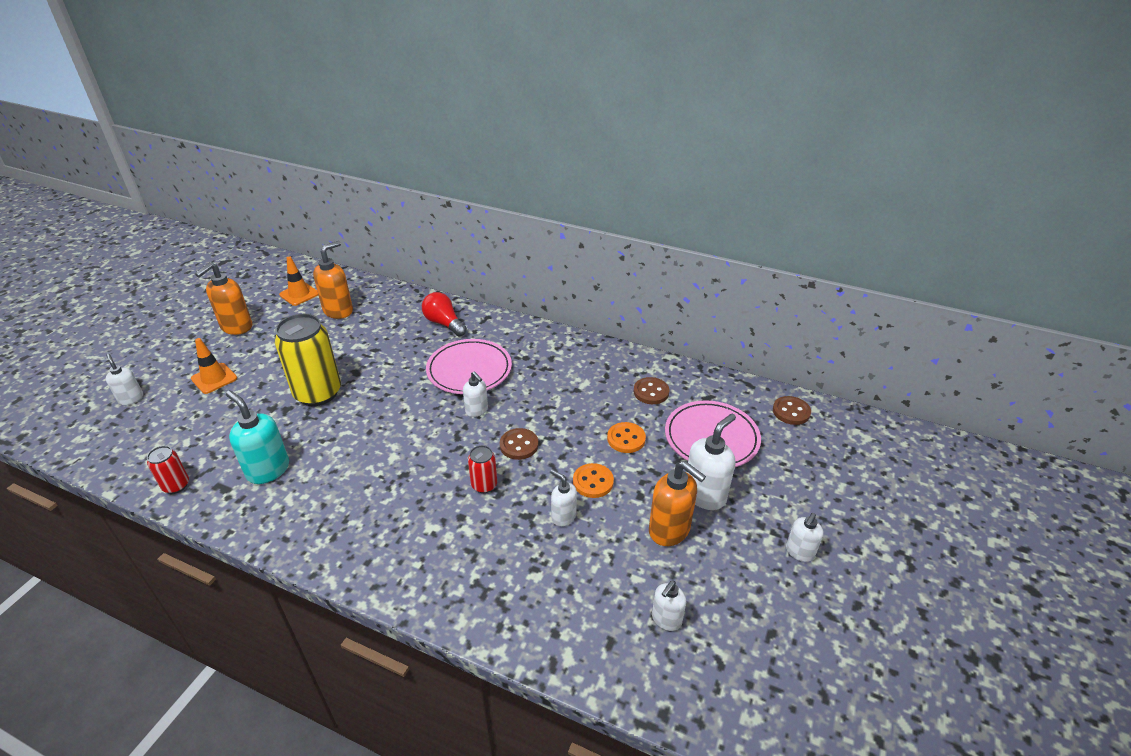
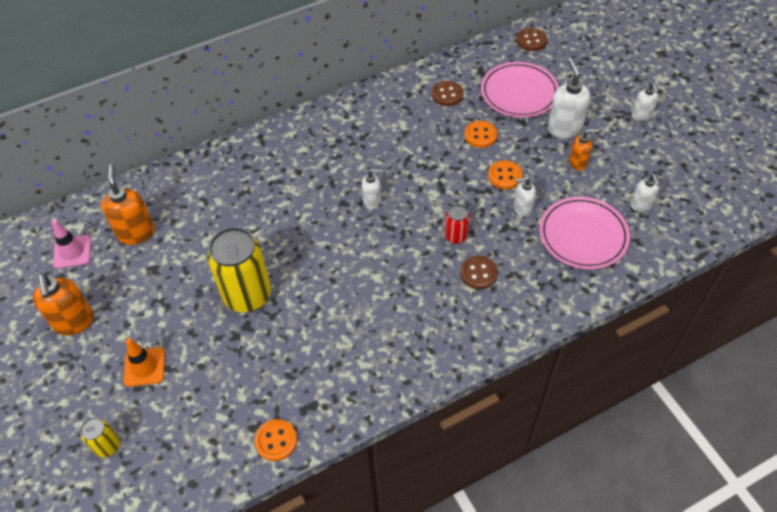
camera: 50 degrees left, 15 degrees up
white soap dispenser [106,354,143,405] -> yellow can [80,417,120,458]
red can [147,446,189,494] -> orange button [255,419,297,461]
turquoise soap dispenser [226,390,289,484] -> none
orange traffic cone [279,256,318,306] -> pink traffic cone [51,220,91,269]
red light bulb [422,292,467,336] -> none
pink plate [426,339,512,394] -> pink plate moved to [540,197,630,270]
brown button [500,428,538,460] -> brown button moved to [460,256,498,289]
orange soap dispenser [649,461,706,546] -> orange soap dispenser [569,129,599,171], size x0.60

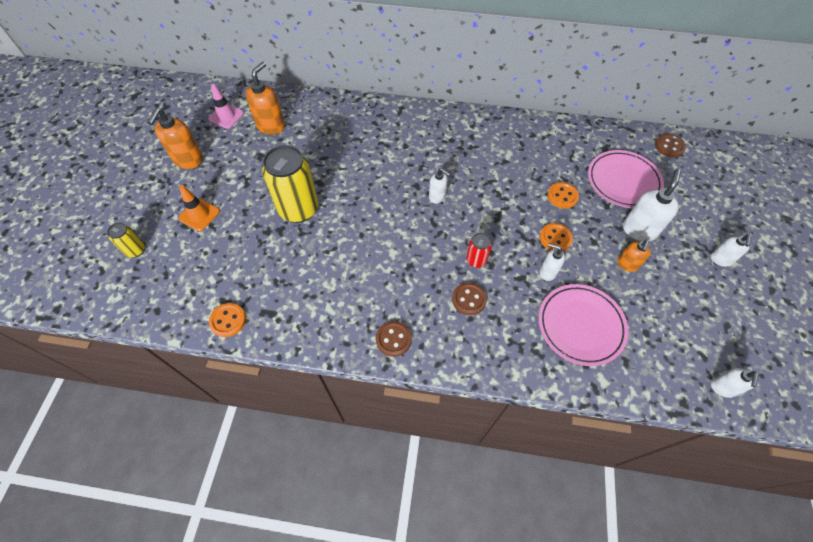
camera: 35 degrees right, 5 degrees up
brown button [432,81,463,106] -> brown button moved to [376,321,412,357]
orange soap dispenser [569,129,599,171] -> orange soap dispenser turned 90 degrees clockwise [618,240,651,272]
white soap dispenser [630,174,660,212] -> white soap dispenser moved to [711,368,758,398]

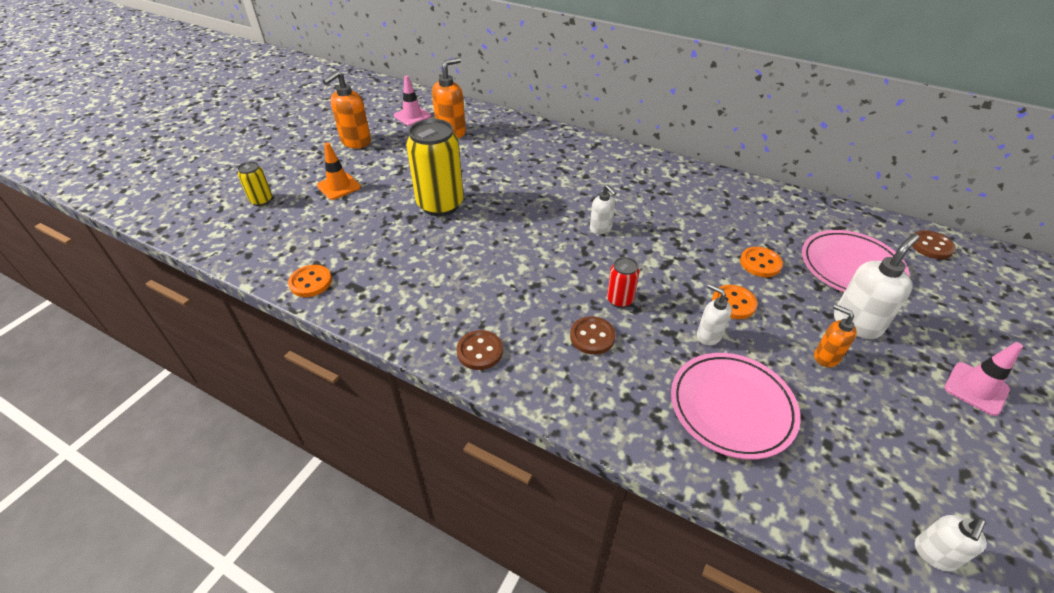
camera: 20 degrees right, 15 degrees down
orange soap dispenser [618,240,651,272] -> orange soap dispenser turned 90 degrees clockwise [814,304,857,367]
white soap dispenser [711,234,751,267] -> pink traffic cone [944,342,1023,416]

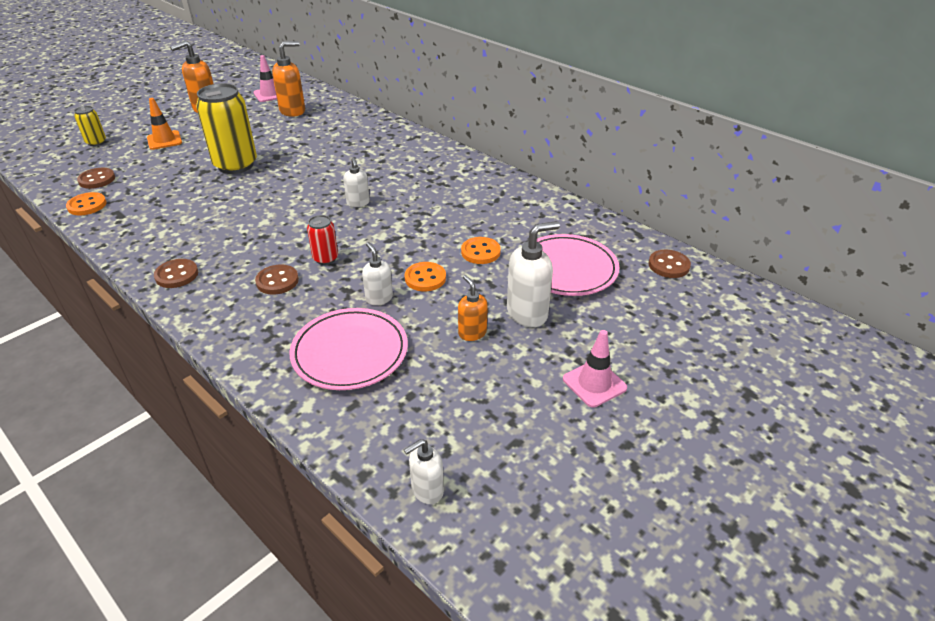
camera: 15 degrees right, 5 degrees down
none -> brown button [77,168,115,189]

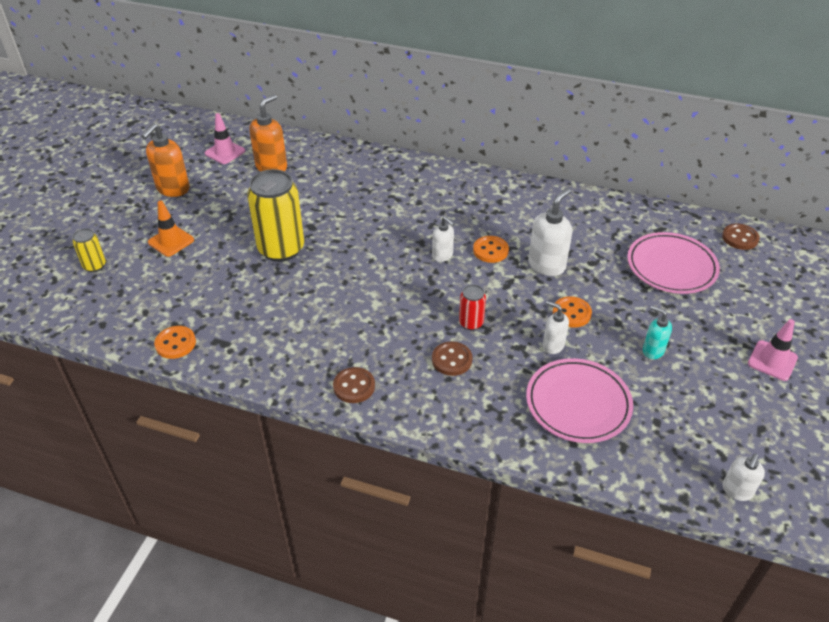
camera: 25 degrees left, 5 degrees up
brown button [77,168,115,189] -> none
orange soap dispenser [458,275,488,341] -> turquoise soap dispenser [643,306,672,359]
orange button [461,237,501,264] -> orange button moved to [473,236,509,263]
white soap dispenser [507,221,560,327] -> white soap dispenser moved to [528,188,572,276]

